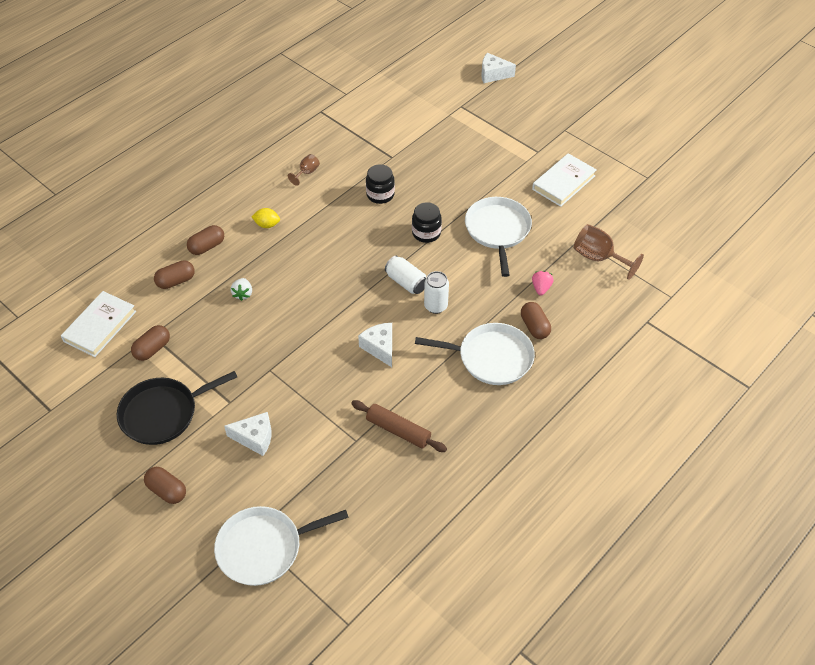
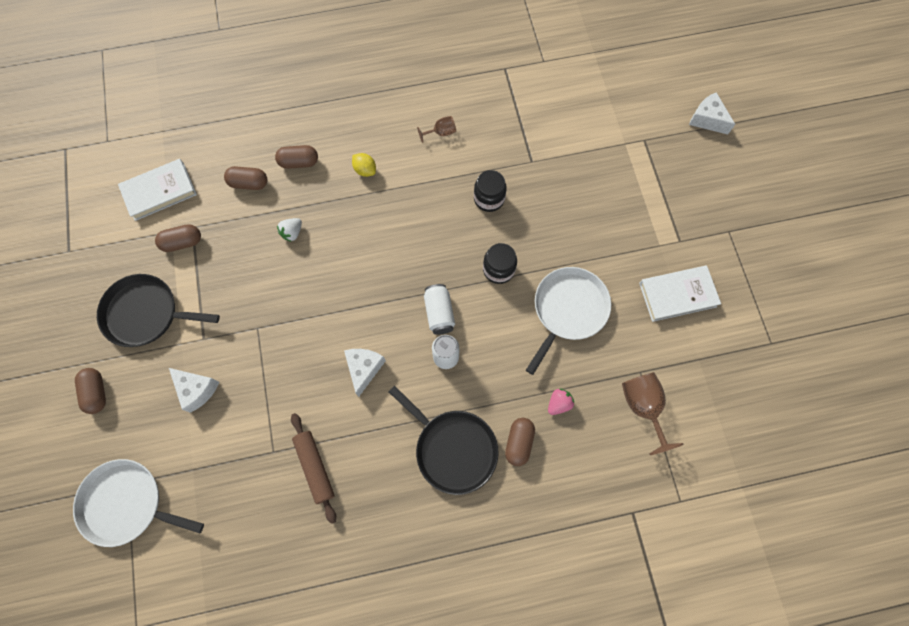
camera: 35 degrees right, 20 degrees up
white pan [415,323,535,385] -> black pan [389,386,499,495]

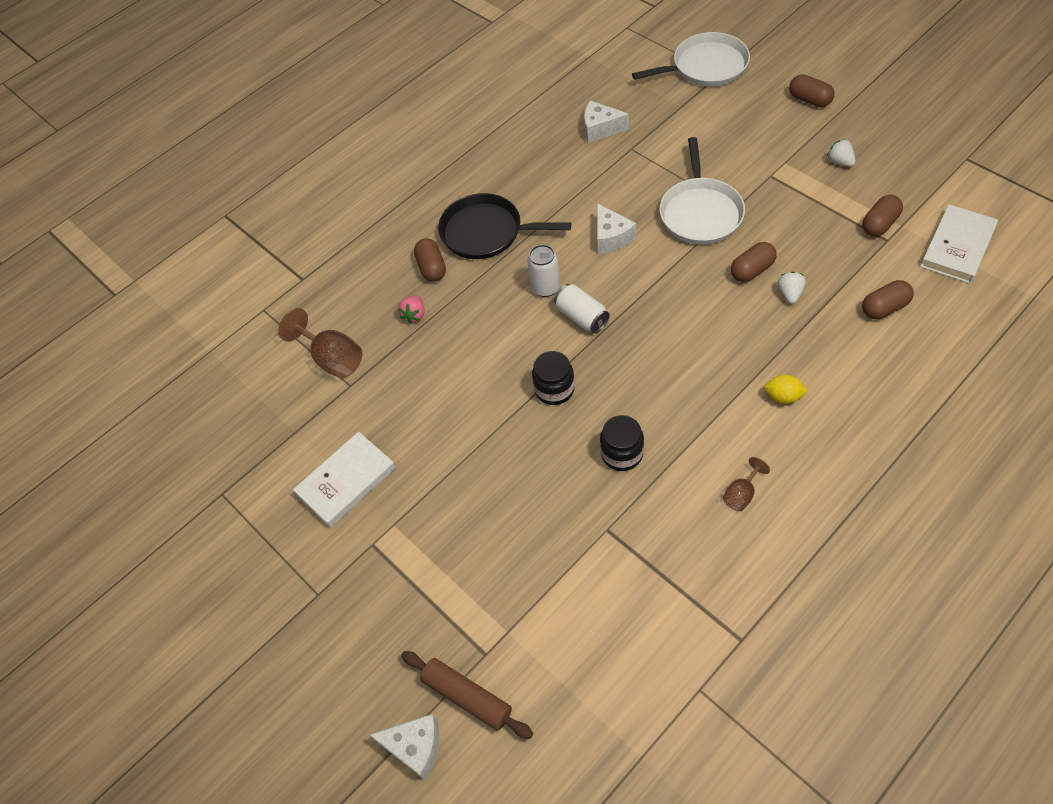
camera: 155 degrees right, 15 degrees down
black pan [97,274,220,347] -> white strawberry [827,139,856,167]
white cheese [169,368,219,413] -> white cheese moved to [584,101,629,143]
brown capsule [275,145,318,169] -> brown capsule moved to [731,242,777,282]
brown rolling pin [291,413,336,524] -> brown rolling pin moved to [401,651,533,739]
white pan [526,267,611,375] -> white pan moved to [660,137,745,245]

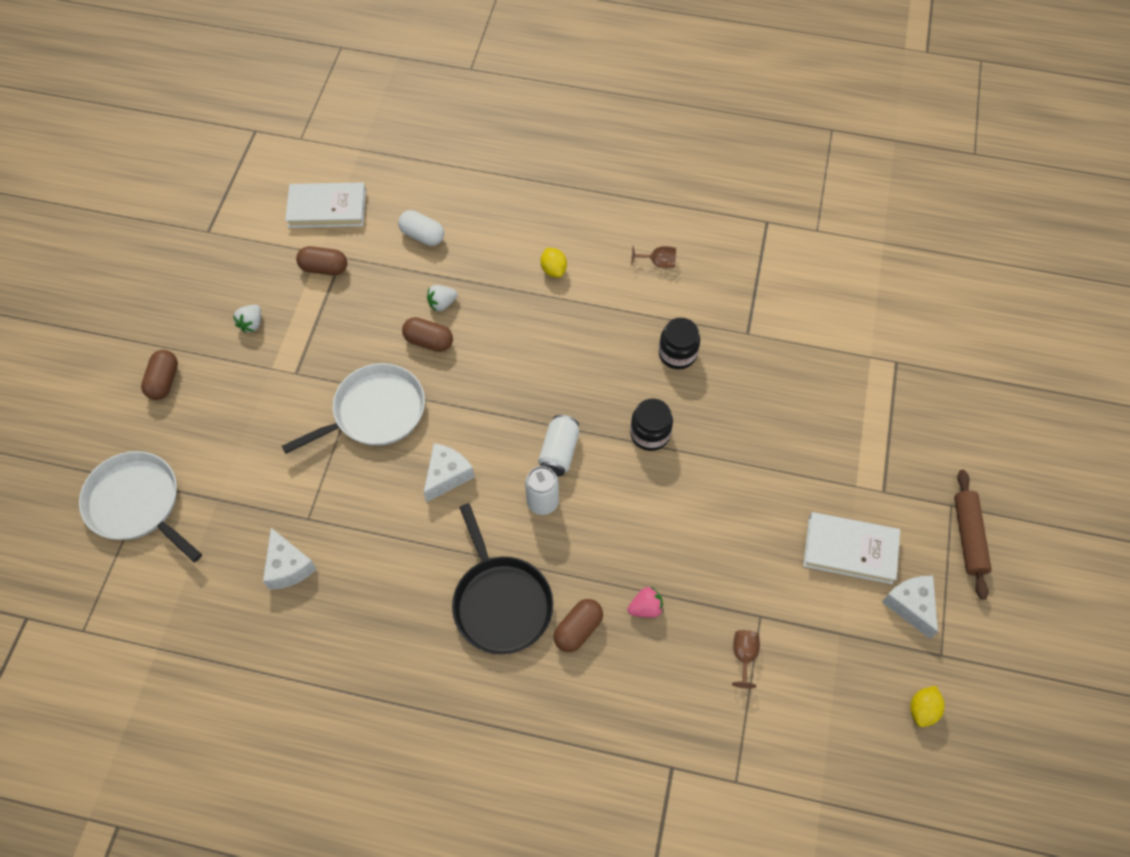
camera: 130 degrees left, 5 degrees up
brown goblet [278,308,362,378] -> brown goblet [732,630,760,689], size x0.56
white cheese [370,714,439,780] -> white cheese moved to [882,576,938,639]
brown rolling pin [401,651,533,739] -> brown rolling pin moved to [954,470,992,600]
brown capsule [862,280,914,319] -> white capsule [398,210,444,246]
none -> yellow lemon [910,686,945,727]

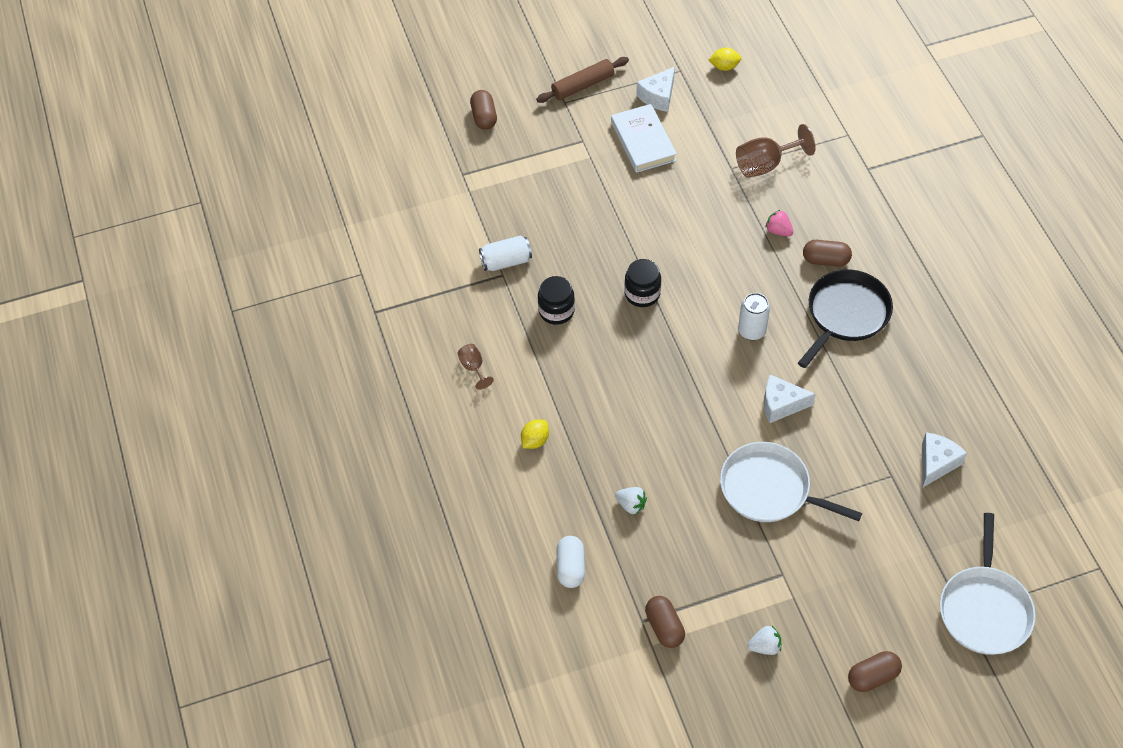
camera: 120 degrees left, 5 degrees down
white book [285,182,366,228] -> none
brown capsule [402,317,453,352] -> brown capsule moved to [470,90,497,130]
white can [538,415,579,477] -> white can moved to [479,236,532,271]
brown goblet [732,630,760,689] -> brown goblet [736,124,816,178], size x1.80

